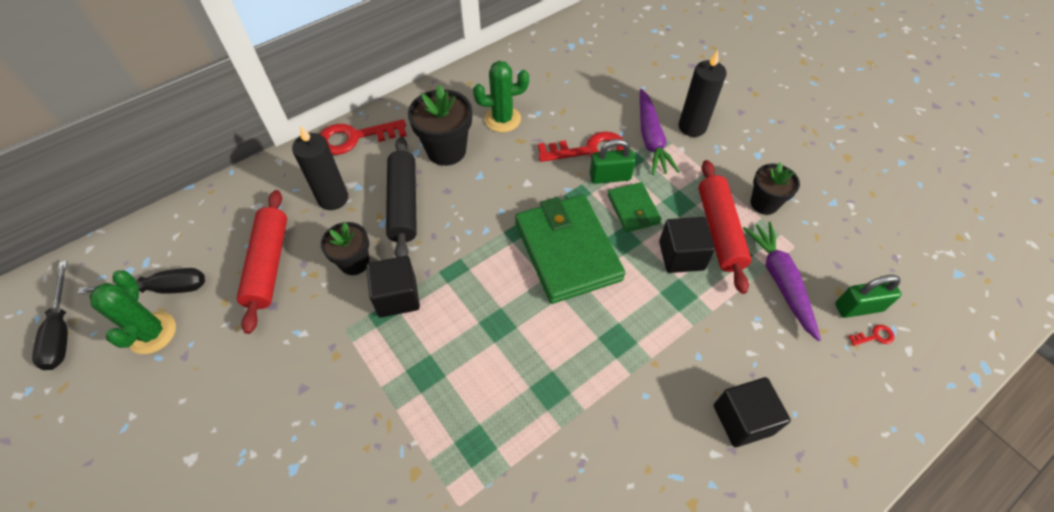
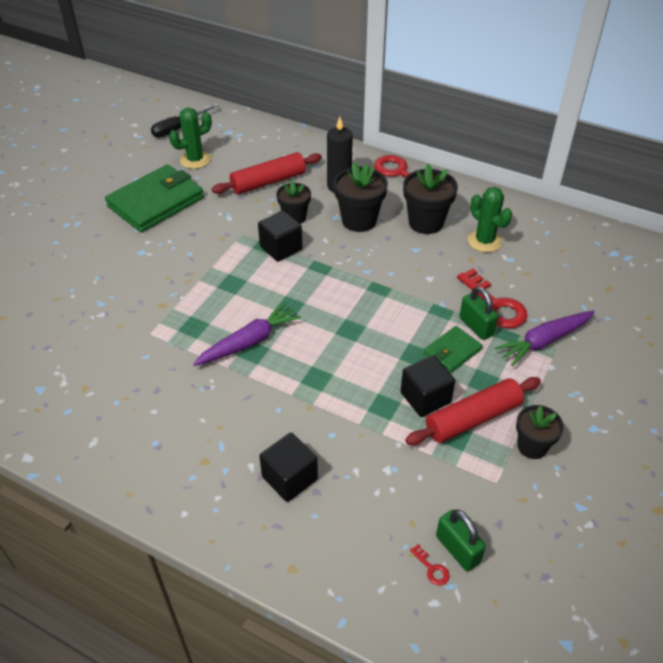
camera: 65 degrees right, 10 degrees down
black screwdriver [77,268,205,294] -> none
black rolling pin [386,137,417,257] -> black flower pot [333,162,388,232]
green wallet [515,194,625,304] -> green wallet moved to [105,164,204,232]
black candle [678,50,727,137] -> none
purple carrot [743,222,821,341] -> purple carrot moved to [193,302,301,366]

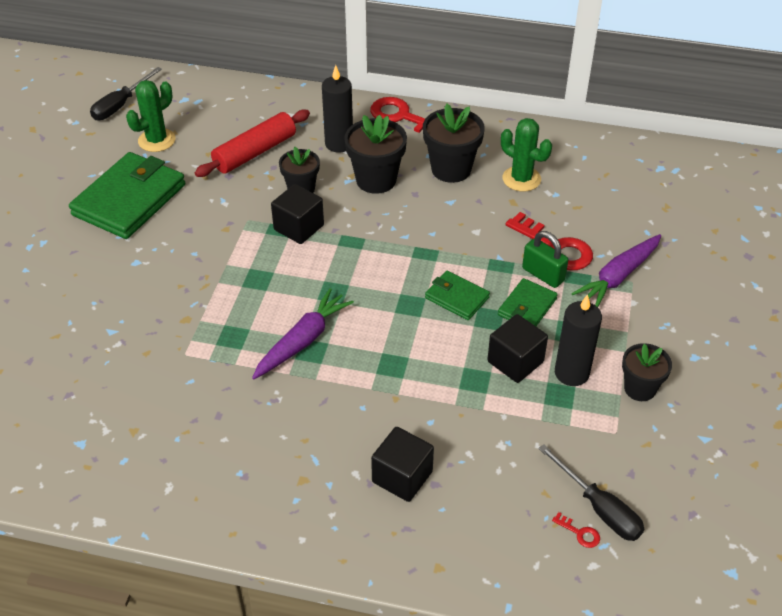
camera: 15 degrees left, 0 degrees up
red rolling pin [405,377,541,445] -> black candle [555,294,602,386]
green padlock [436,510,486,571] -> black screwdriver [538,444,644,541]
none -> green wallet [425,271,490,320]

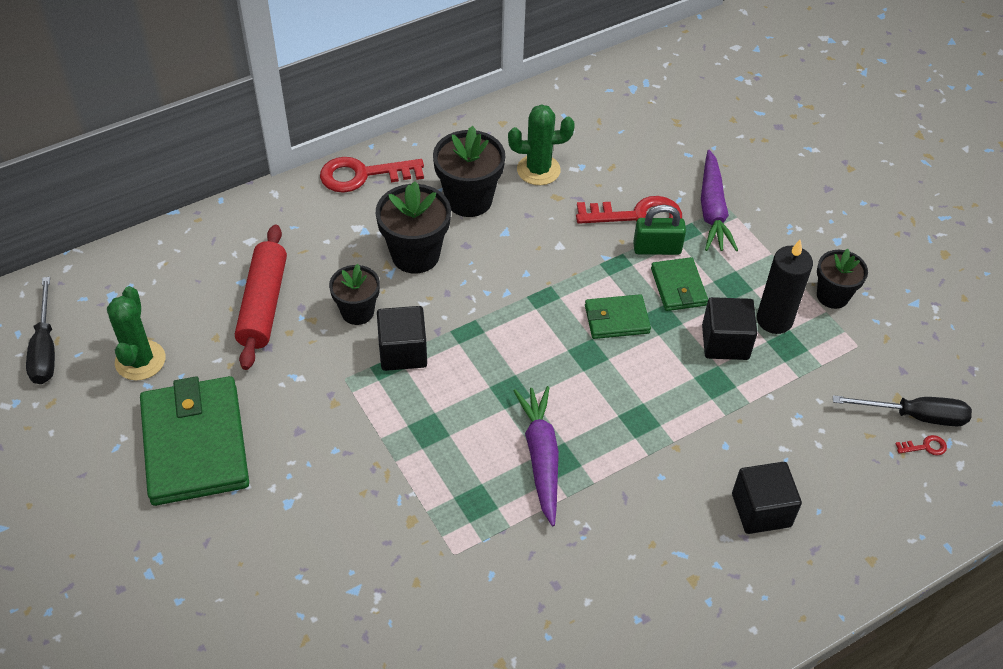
camera: 45 degrees left, 5 degrees up
black candle [322,65,353,153] -> none

